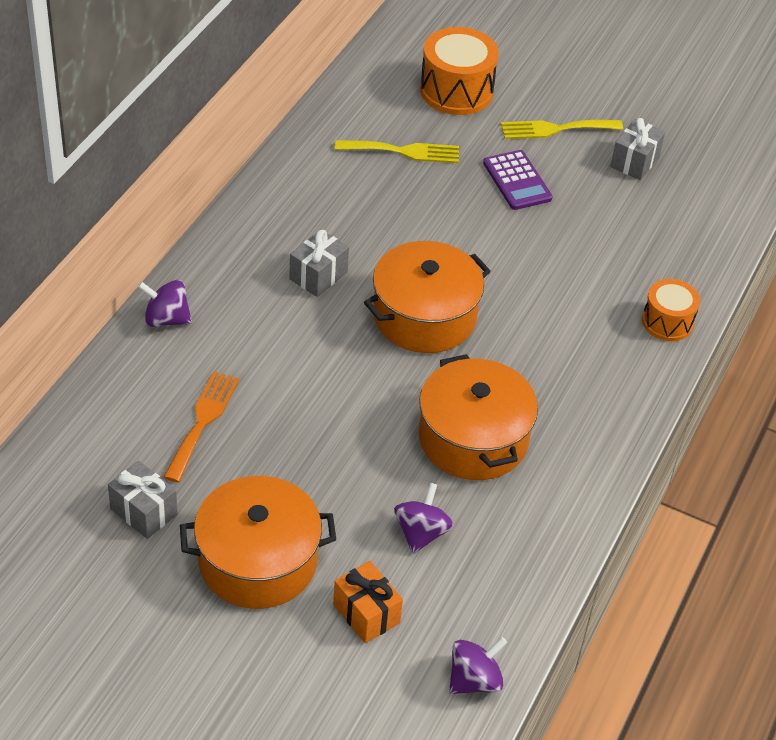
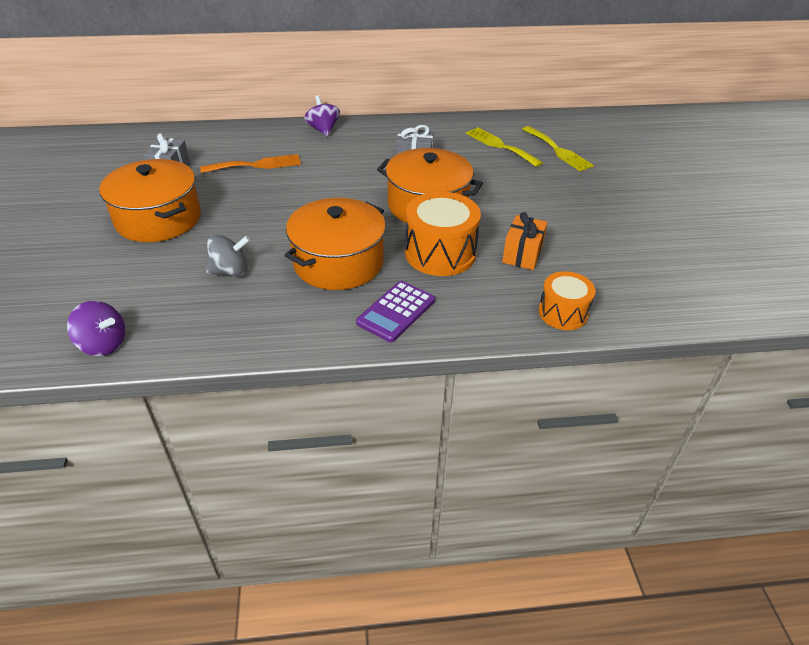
camera: 60 degrees right, 5 degrees down
orange gift [333,561,403,643] -> orange gift moved to [502,212,547,270]
purple spinning top [394,483,453,554] -> grey spinning top [206,235,250,276]
orange drum [420,27,499,115] -> orange drum moved to [405,192,481,276]
purple calculator [483,150,553,210] -> purple calculator moved to [356,281,435,342]
yellow fork [501,120,623,139] -> yellow fork moved to [466,127,543,167]
grey gift [610,118,665,180] -> none

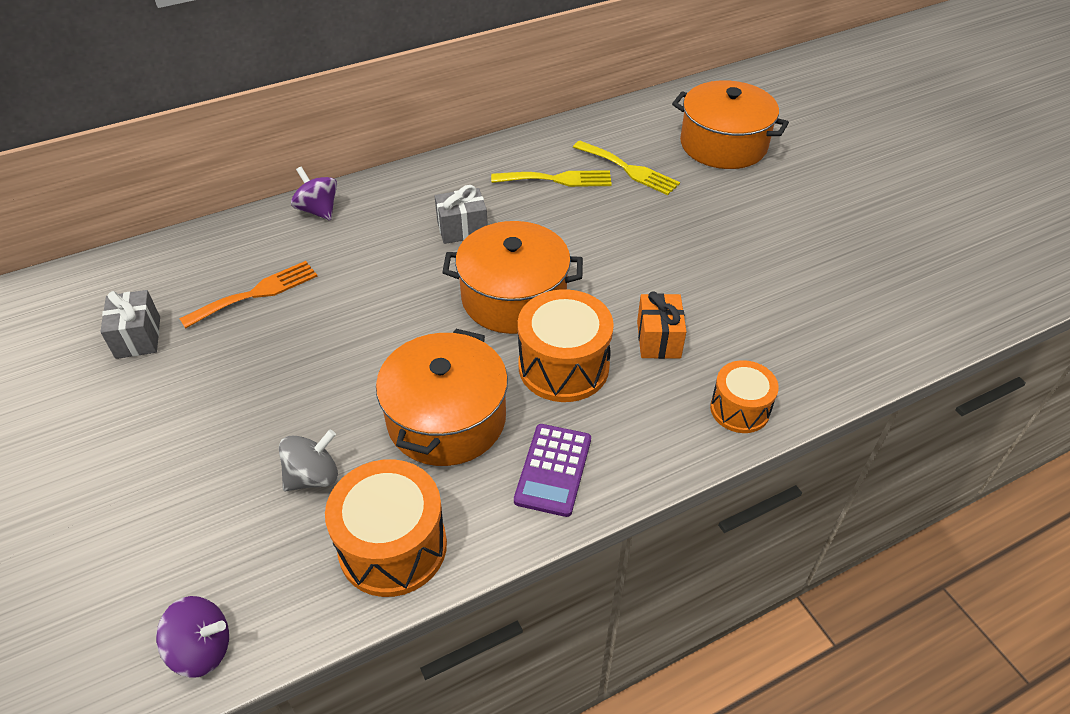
camera: 20 degrees left, 5 degrees up
orange pot [99,159,201,242] -> orange pot moved to [672,80,789,169]
yellow fork [466,127,543,167] -> yellow fork turned 150 degrees clockwise [491,170,612,187]
none -> orange drum [325,459,447,597]

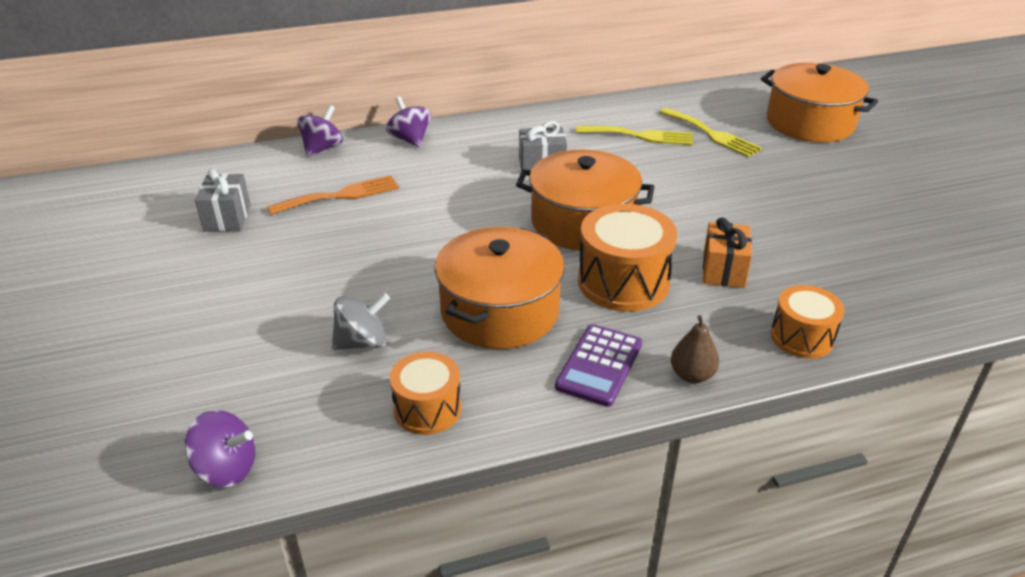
camera: 10 degrees right, 10 degrees down
orange drum [325,459,447,597] -> orange drum [390,352,461,435], size x0.62
none -> purple spinning top [297,105,343,157]
none -> brown pear [671,315,719,383]

